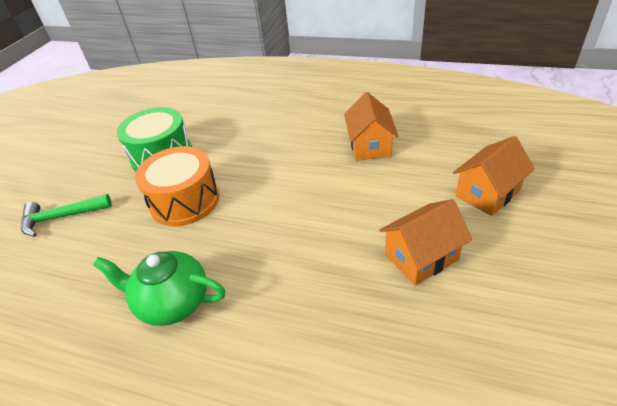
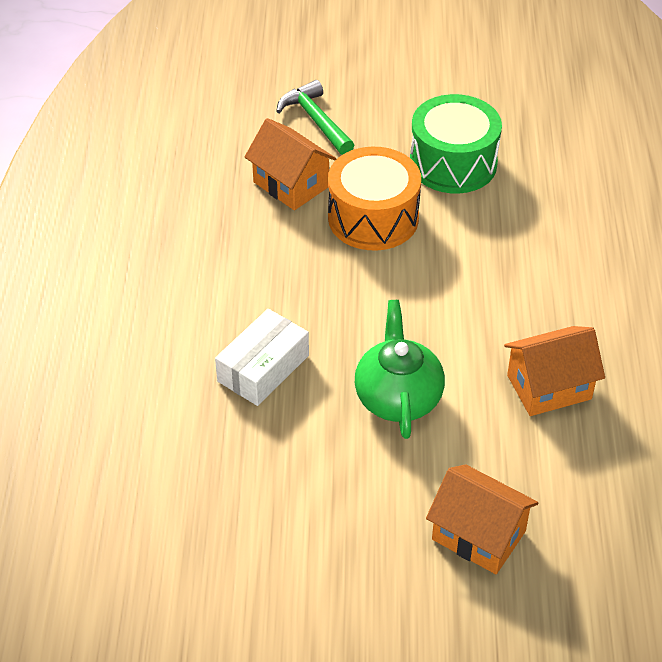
camera: 70 degrees right, 5 degrees up
green teapot [93,251,225,326] -> green teapot moved to [355,300,445,439]
orange house [379,199,472,285] -> orange house moved to [245,118,336,210]
none -> white box [215,309,309,406]

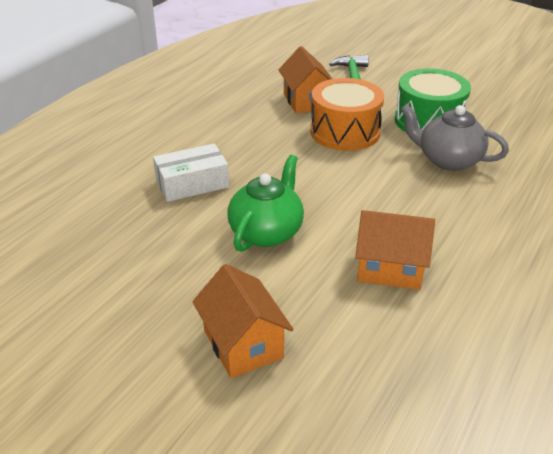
camera: 30 degrees right, 10 degrees down
none -> grey teapot [401,104,509,171]

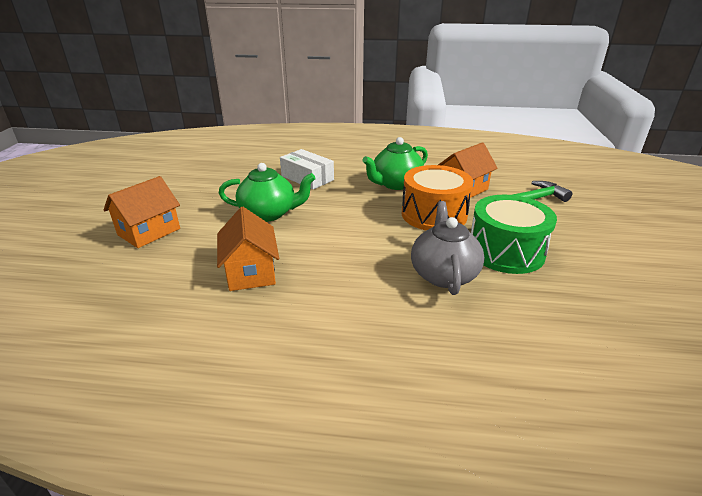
camera: 65 degrees right, 5 degrees down
none -> green teapot [362,137,428,190]

